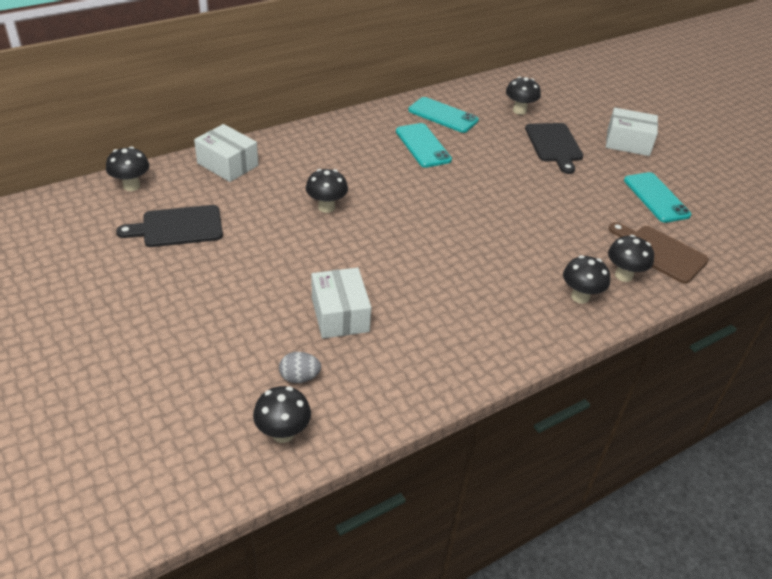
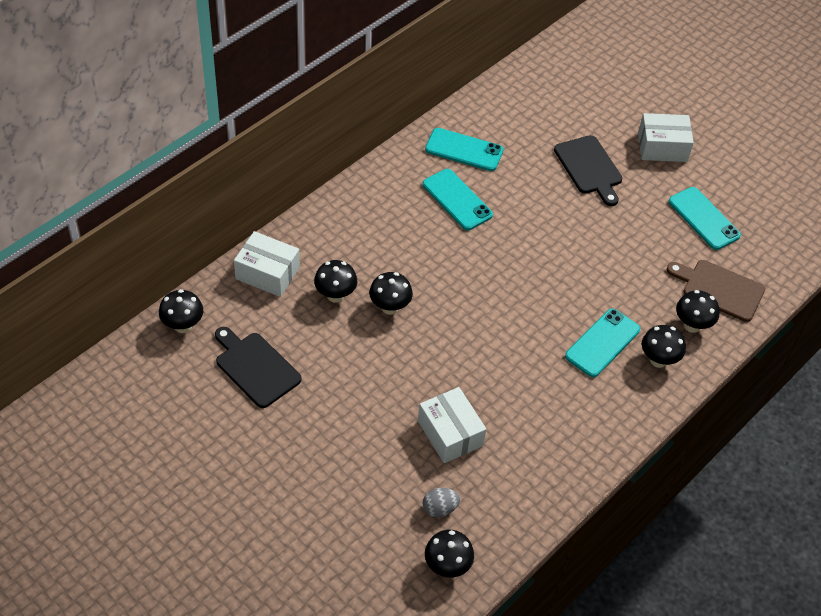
camera: 15 degrees left, 10 degrees up
black cutting board [116,205,223,247] -> black cutting board turned 75 degrees clockwise [215,327,302,408]
black mushroom [506,77,541,115] -> black mushroom moved to [314,260,357,303]
none -> turquoise phone [565,309,640,377]

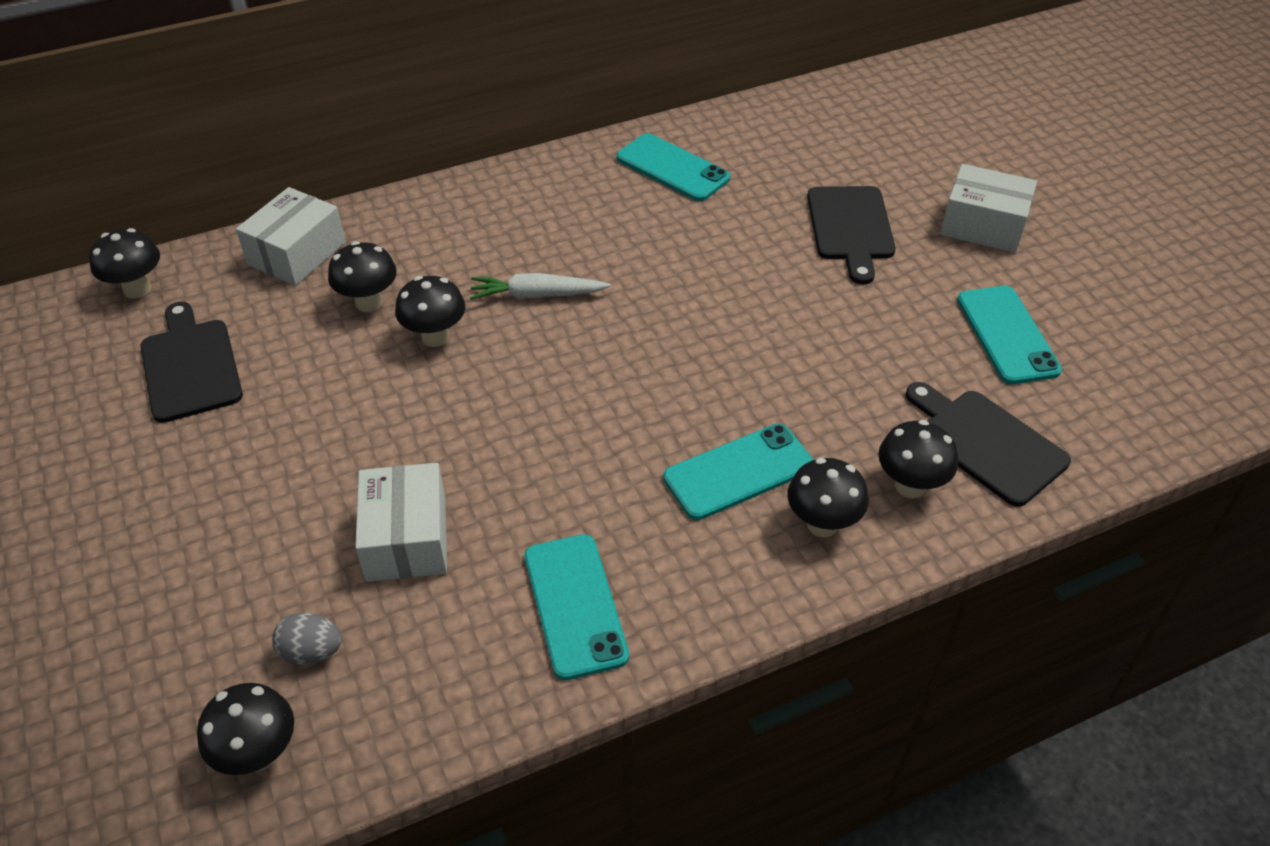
camera: 25 degrees right, 5 degrees down
white box [234,231,300,297] -> white box turned 75 degrees clockwise [236,187,346,286]
turquoise phone [422,169,493,230] -> turquoise phone moved to [524,534,629,680]
brown cutting board [667,260,765,322] -> black cutting board [906,382,1071,507]
none -> white carrot [470,273,610,300]

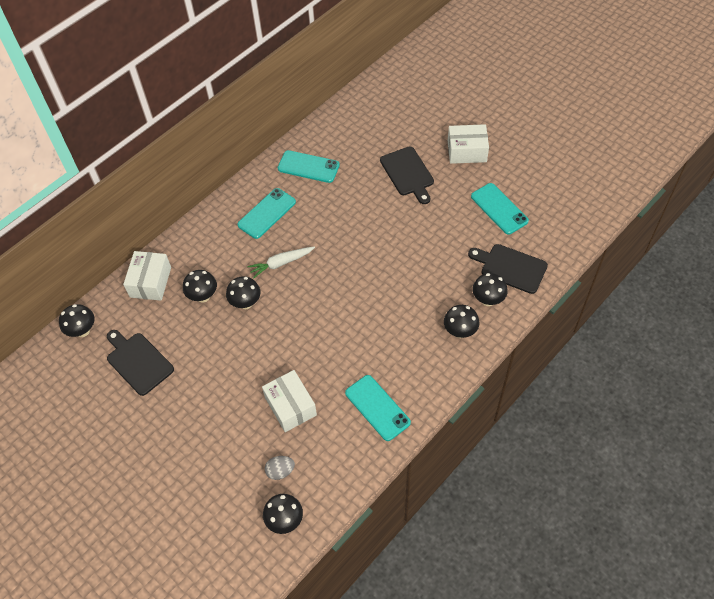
camera: 20 degrees left, 10 degrees up
turquoise phone [663,424,813,520] -> turquoise phone moved to [237,188,296,239]

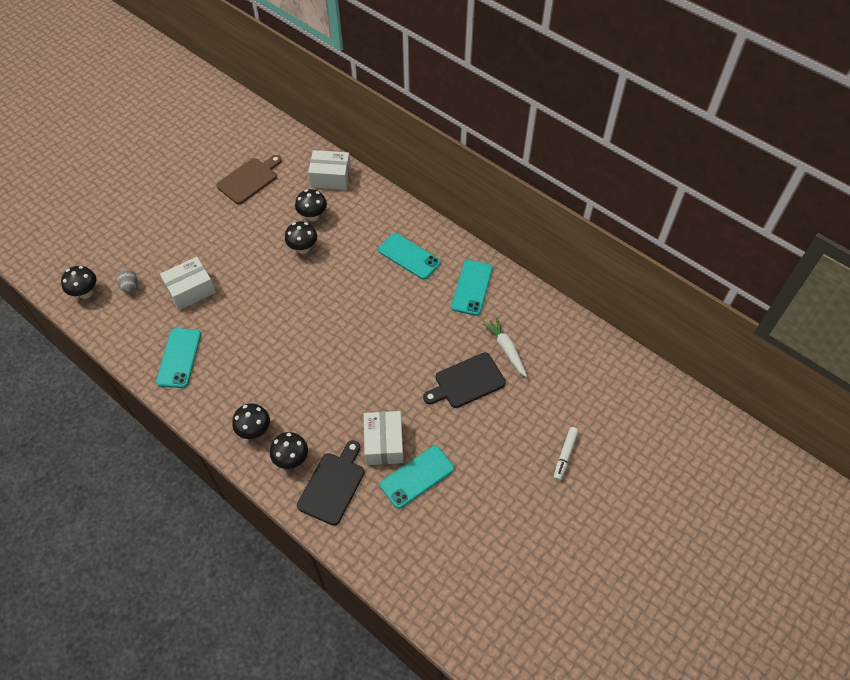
camera: 85 degrees right, 0 degrees up
black mushroom [59,304,95,337] -> none
black cutting board [107,330,174,396] -> brown cutting board [216,155,282,204]
white carrot [248,246,315,279] -> white carrot moved to [483,318,527,377]
turquoise phone [345,375,411,441] -> turquoise phone turned 45 degrees counterclockwise [156,328,201,388]
white box [448,124,489,164] -> white box moved to [364,411,403,465]
none -> white marker [553,427,579,481]

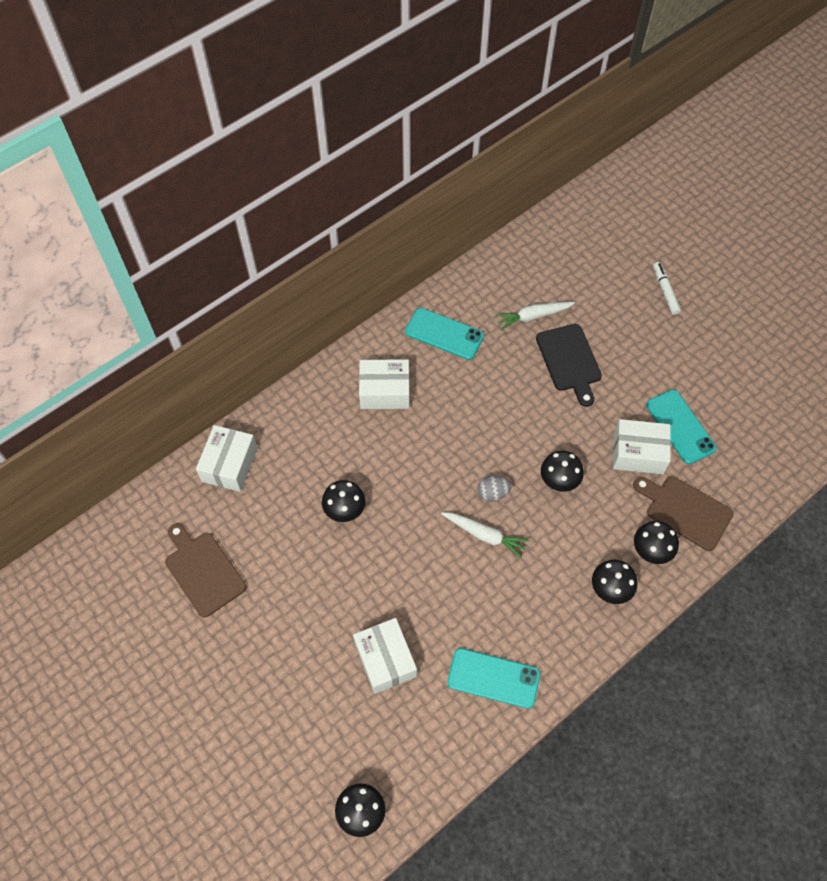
camera: 80 degrees left, 5 degrees up
grey egg [117,269,138,293] -> grey egg moved to [477,476,511,502]
black mushroom [295,189,327,221] -> black mushroom moved to [541,451,584,492]
black cutting board [297,440,365,526] -> brown cutting board [633,476,734,551]
turquoise phone [378,233,441,280] -> white box [359,359,410,409]
white marker [553,427,579,481] -> white marker turned 135 degrees counterclockwise [653,262,681,315]
none -> white carrot [441,512,529,558]

